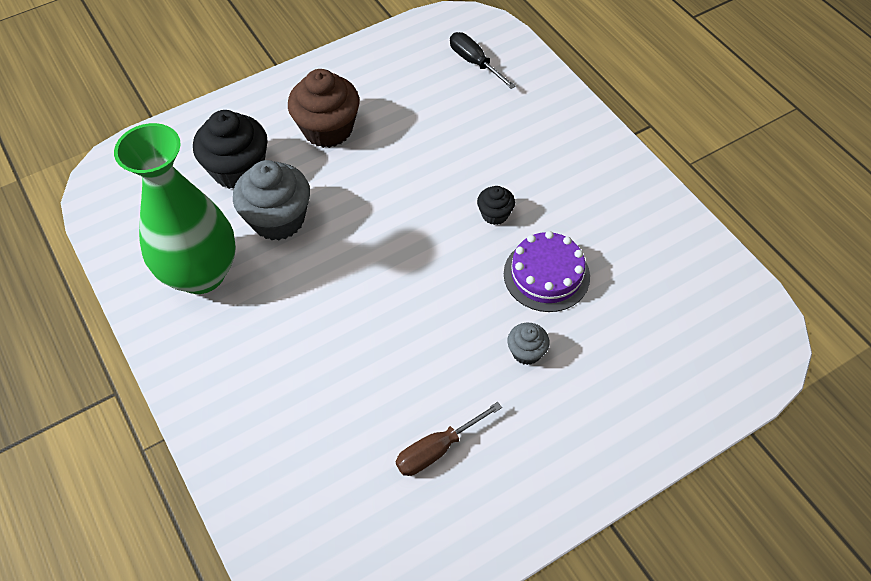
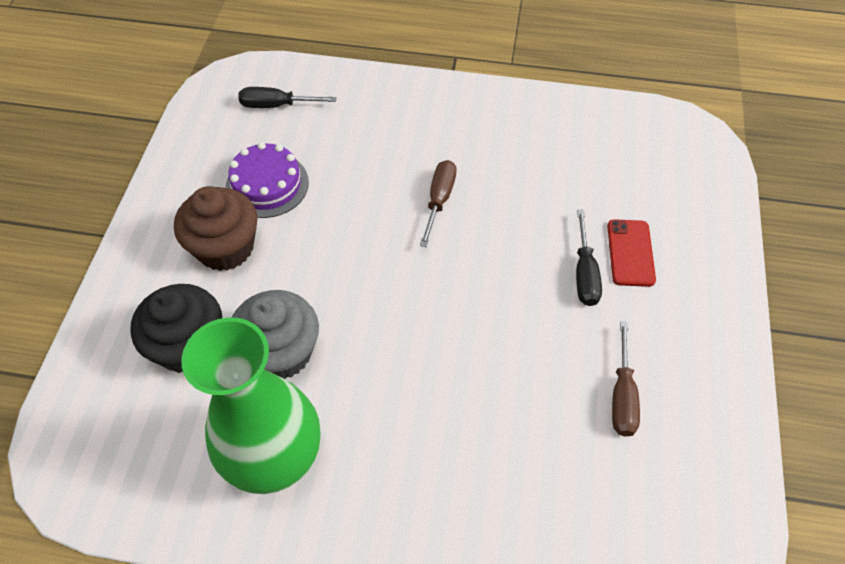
camera: 50 degrees left, 0 degrees up
black cupcake [477,186,515,225] -> brown screwdriver [420,160,456,247]
purple cake [504,231,590,312] -> purple cake moved to [226,142,309,218]
grey cupcake [507,323,550,365] -> black screwdriver [576,210,602,306]
none -> red phone [607,219,656,287]

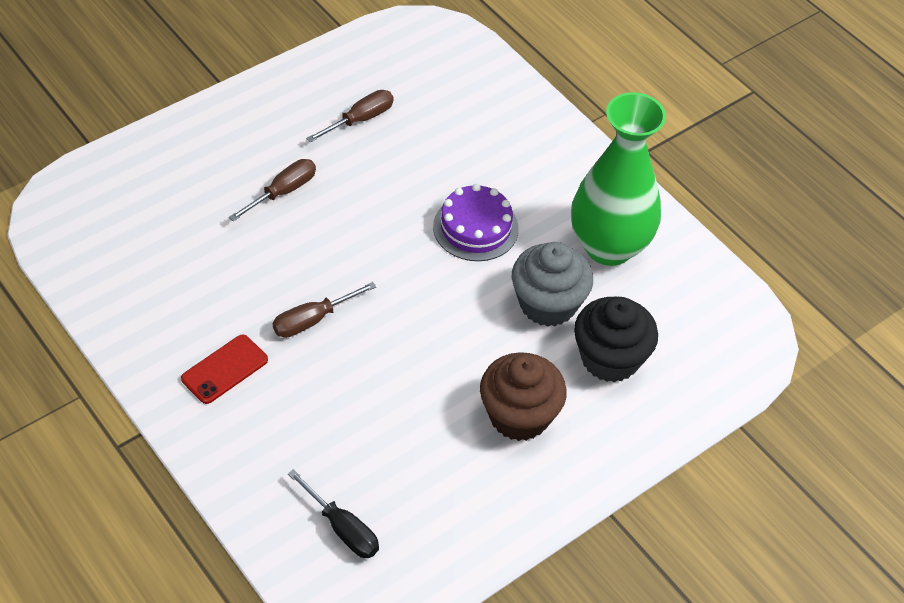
camera: 140 degrees left, 5 degrees down
purple cake [226,142,309,218] -> purple cake moved to [433,184,519,261]
black screwdriver [576,210,602,306] -> brown screwdriver [229,159,316,222]
red phone [607,219,656,287] -> red phone moved to [181,335,268,404]

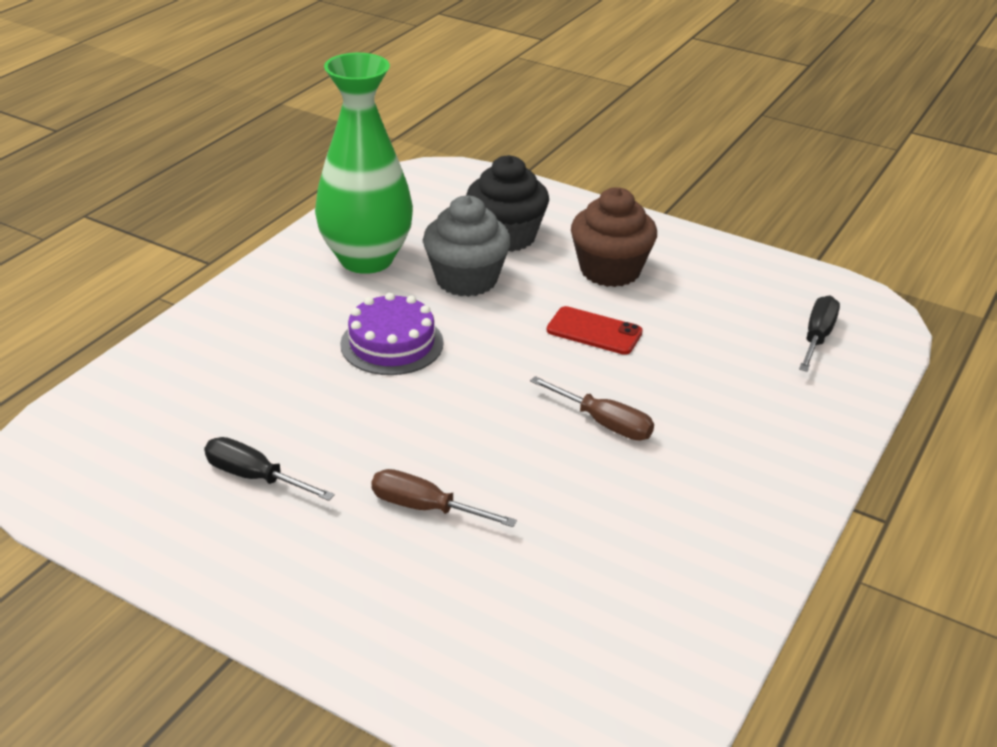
camera: 110 degrees left, 15 degrees down
red phone [181,335,268,404] -> red phone moved to [547,306,643,355]
brown screwdriver [306,90,393,143] -> black screwdriver [204,437,335,501]

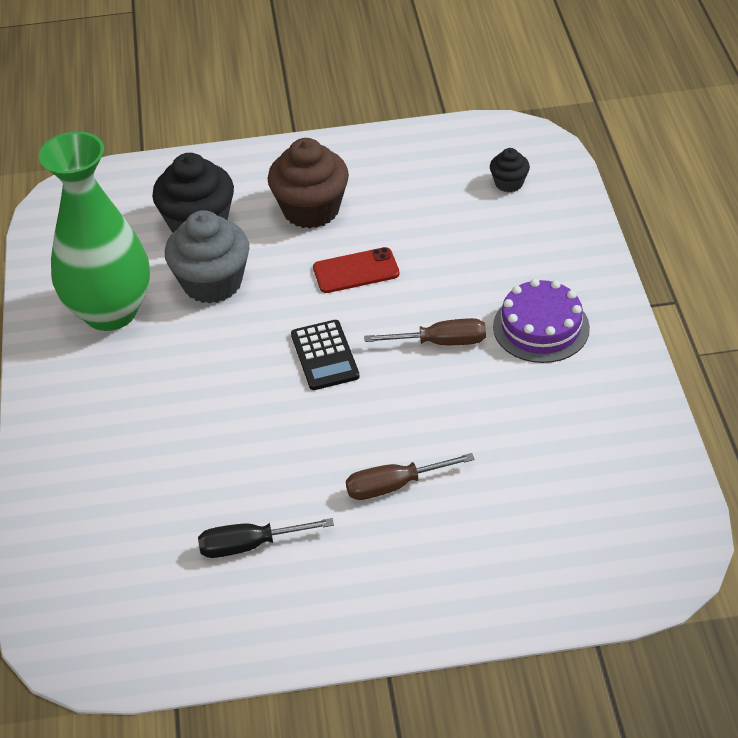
camera: 35 degrees left, 10 degrees up
purple cake [340,292,444,375] -> purple cake moved to [493,279,590,363]
black screwdriver [799,296,840,372] -> black cupcake [490,148,530,192]
none -> black calculator [291,320,360,390]

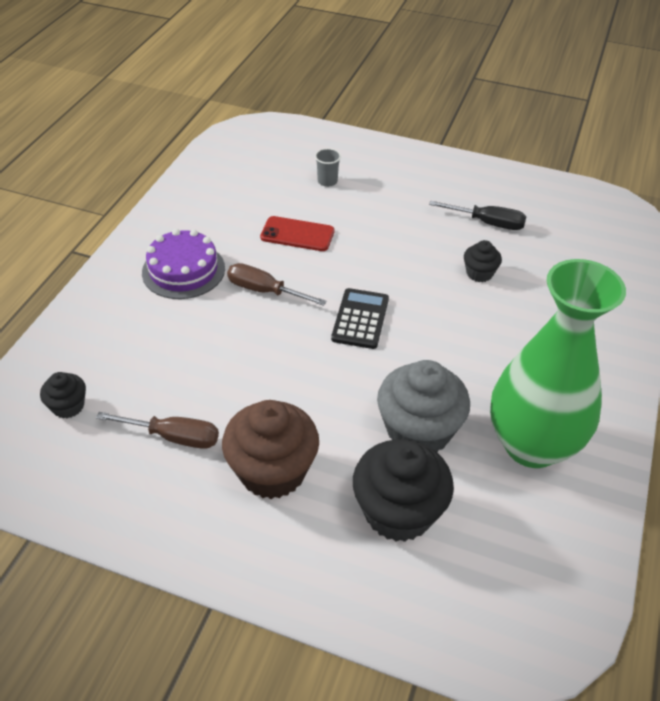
camera: 155 degrees left, 0 degrees up
red phone [313,247,399,293] -> red phone moved to [260,216,335,251]
brown screwdriver [346,453,475,500] -> brown screwdriver moved to [96,412,219,449]
none -> grey cup [315,148,341,187]
none -> black cupcake [464,240,502,282]

